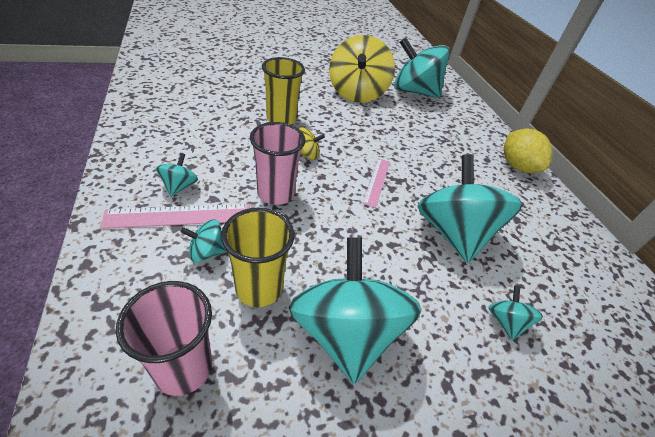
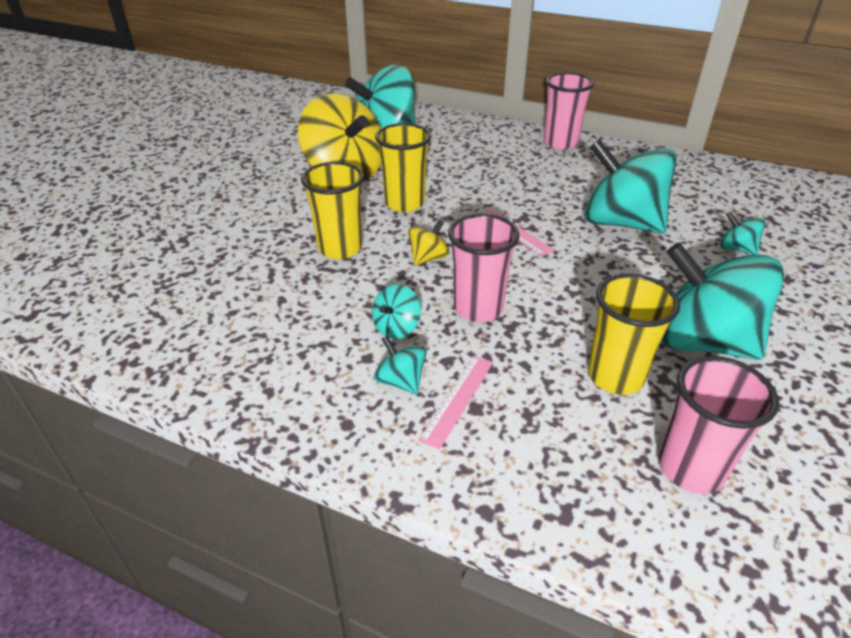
camera: 45 degrees left, 5 degrees down
pink ruler [100,204,250,229] -> pink ruler [418,356,493,450], size x0.65
turquoise spinning top [181,219,227,263] -> turquoise spinning top moved to [372,284,421,339]
yellow lemon [504,128,553,173] -> pink cup [544,72,594,150]
none -> yellow cup [375,123,431,212]

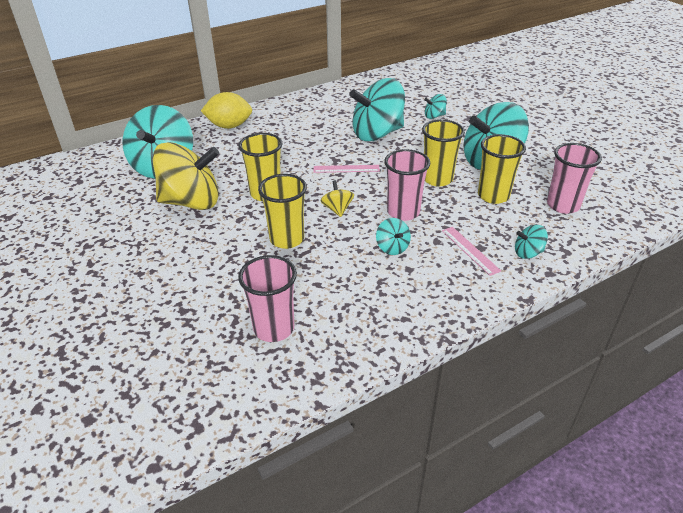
camera: 55 degrees left, 0 degrees up
turquoise spinning top [374,336,427,394] -> turquoise spinning top moved to [515,225,548,259]
pink cup [544,72,594,150] -> pink cup moved to [238,255,297,342]
none -> yellow lemon [201,92,252,129]
none -> yellow cup [422,119,465,187]

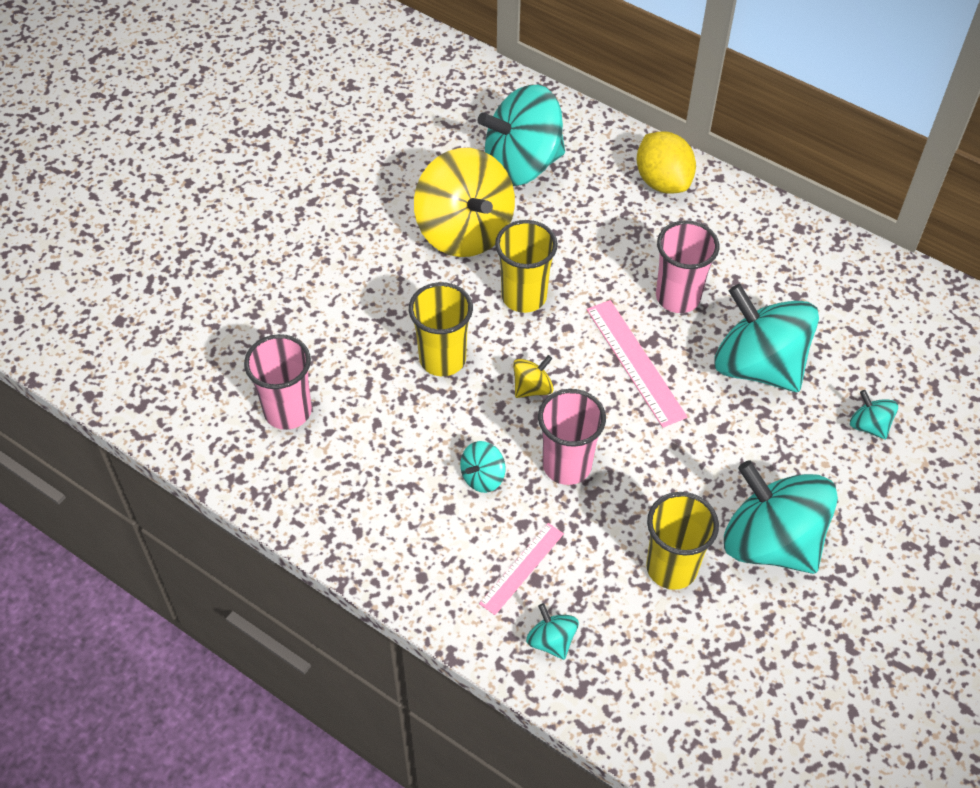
camera: 65 degrees right, 15 degrees up
pink ruler [314,165,380,173] -> pink ruler [587,300,687,428], size x1.54
yellow cup [422,119,465,187] -> none
pink cup [547,143,602,214] -> pink cup moved to [656,220,719,313]

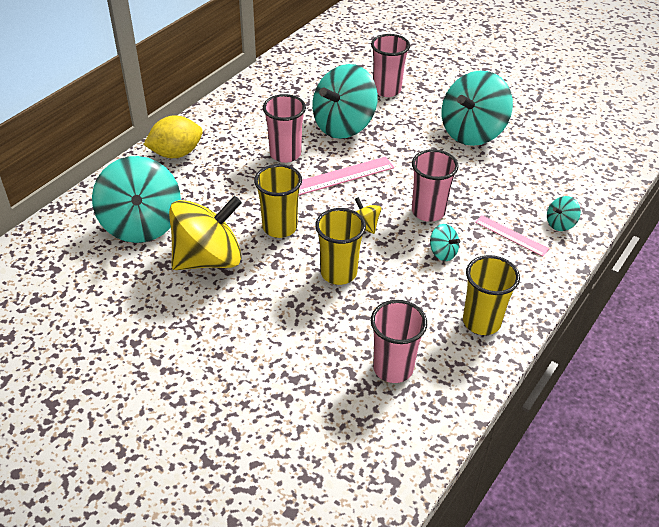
camera: 90 degrees left, 10 degrees down
yellow cup [646,492,719,590] -> yellow cup moved to [463,255,520,335]
turquoise spinning top [850,390,898,440] -> pink cup [371,34,410,97]

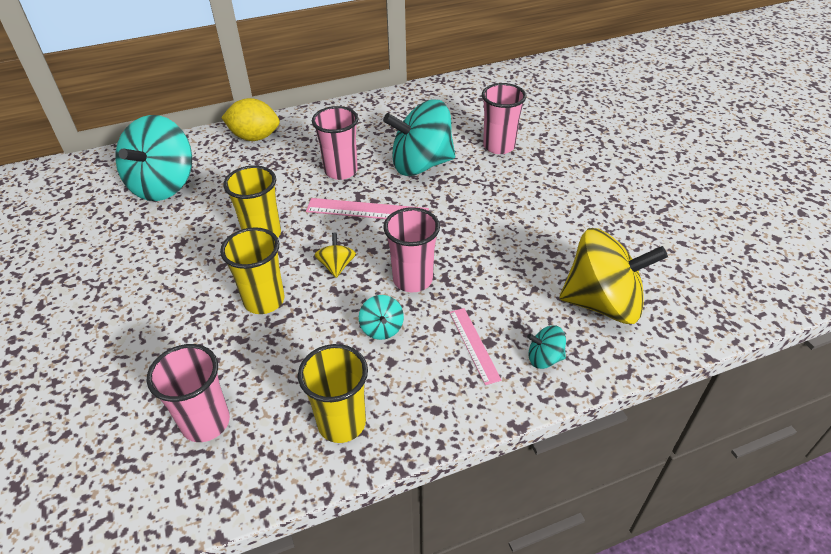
camera: 35 degrees right, 0 degrees up
yellow spinning top [169,196,242,270] -> yellow spinning top moved to [560,228,668,324]
turquoise spinning top [441,71,513,146] -> none

